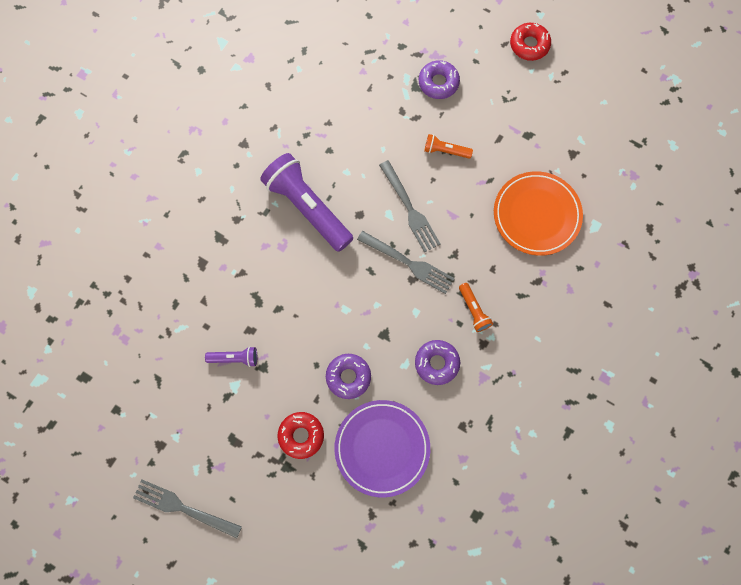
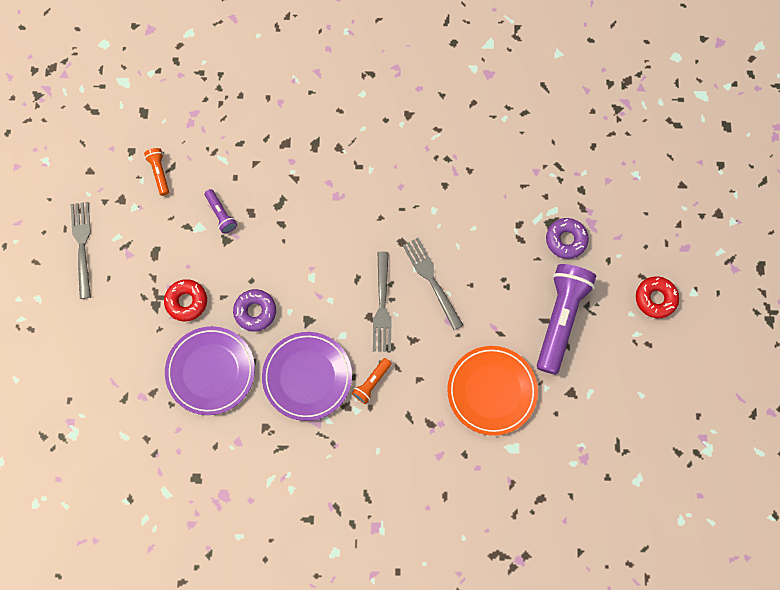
camera: 60 degrees right, 0 degrees up
purple flashlight [260,153,353,252] -> purple flashlight moved to [537,264,596,375]
grey fork [379,160,440,253] -> grey fork turned 120 degrees clockwise [403,238,464,330]
purple donut [415,340,460,385] -> purple plate [262,332,352,421]
orange flashlight [424,134,473,159] -> orange flashlight moved to [144,148,169,196]

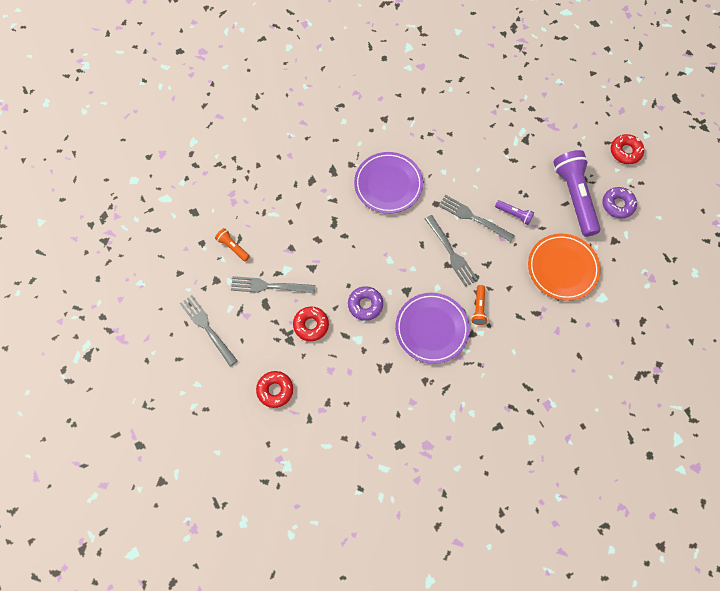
camera: 30 degrees left, 5 degrees down
purple plate [165,326,255,415] -> purple plate moved to [354,152,423,214]
purple flashlight [205,189,237,234] -> purple flashlight moved to [495,200,534,225]
purple donut [546,218,589,259] -> purple donut moved to [602,187,637,218]
none -> grey fork [231,276,316,294]
none -> red donut [256,371,293,408]

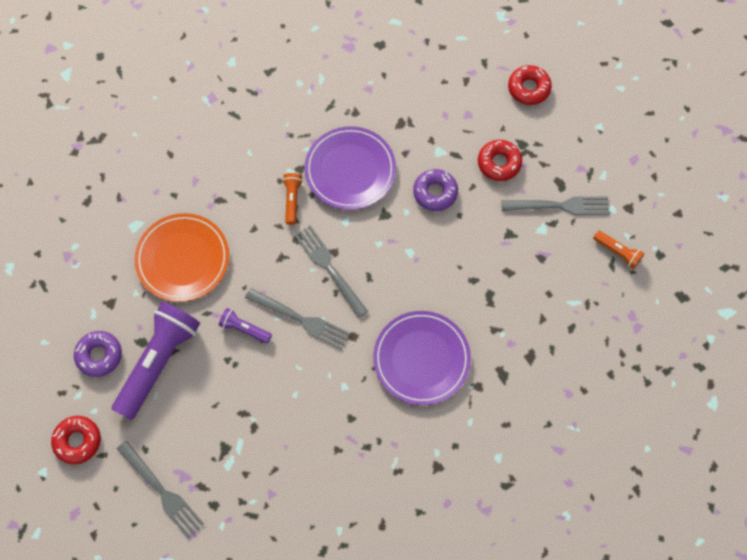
camera: 175 degrees right, 0 degrees up
grey fork [180,295,238,366] -> grey fork moved to [117,440,204,538]
purple flashlight [554,150,600,237] -> purple flashlight turned 135 degrees counterclockwise [112,302,200,420]

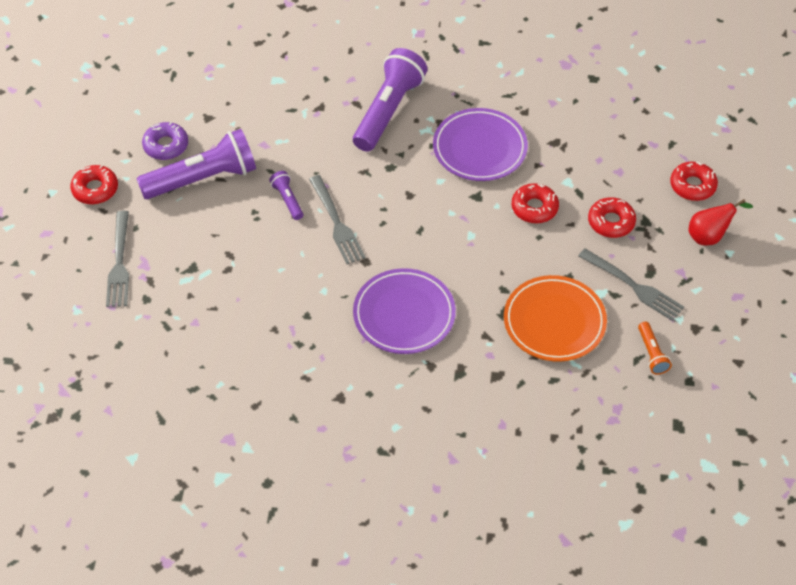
camera: 40 degrees right, 15 degrees down
orange plate [134,213,229,302] -> orange plate moved to [504,275,607,362]
orange flashlight [283,173,303,225] -> none
grey fork [294,225,368,318] -> none
purple donut [413,169,458,211] -> red donut [512,183,559,223]
none -> purple flashlight [353,48,428,152]
none -> red pear [689,199,753,245]

